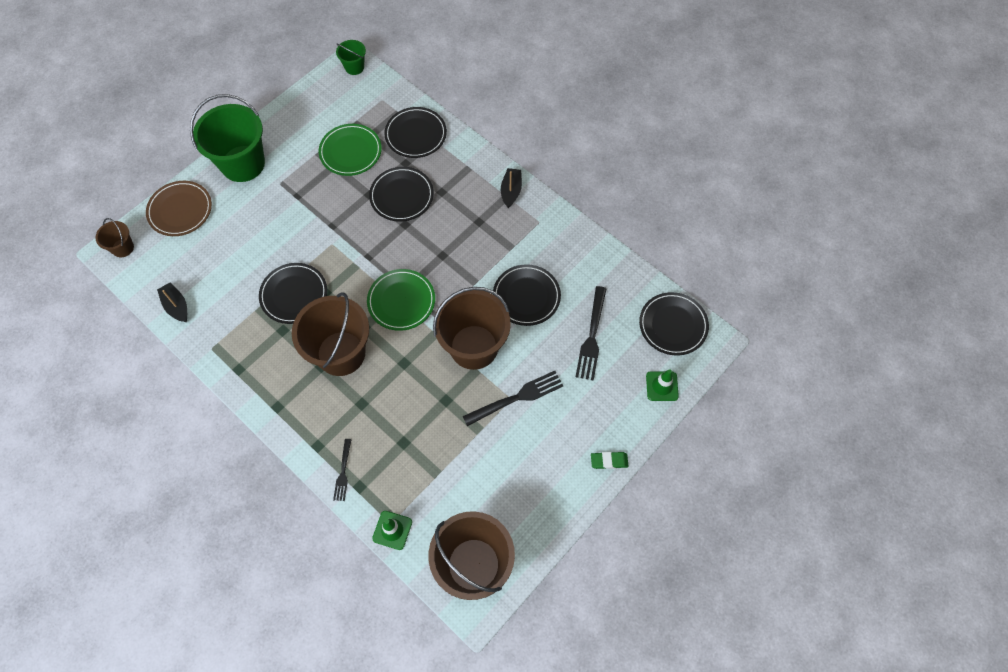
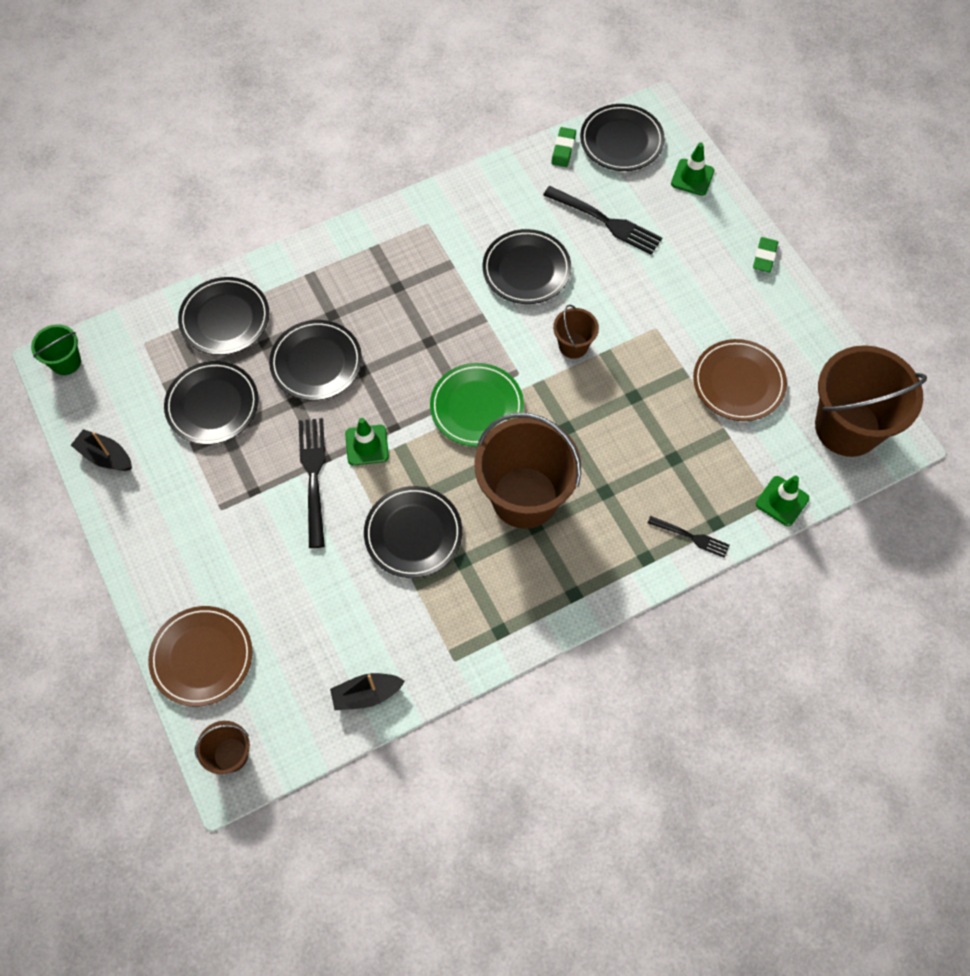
camera: 70 degrees left, 0 degrees up
green bucket [190,94,265,182] -> none
green plate [319,124,382,176] -> black plate [164,361,259,445]
brown bucket [433,287,511,370] -> brown bucket [553,305,599,359], size x0.47
black fork [463,371,563,426] -> black fork moved to [298,418,325,548]
black boat [501,168,522,208] -> black boat moved to [71,429,132,471]
none -> green traffic cone [345,418,389,466]
none -> green eraser [551,127,576,167]
none -> brown plate [693,339,787,421]

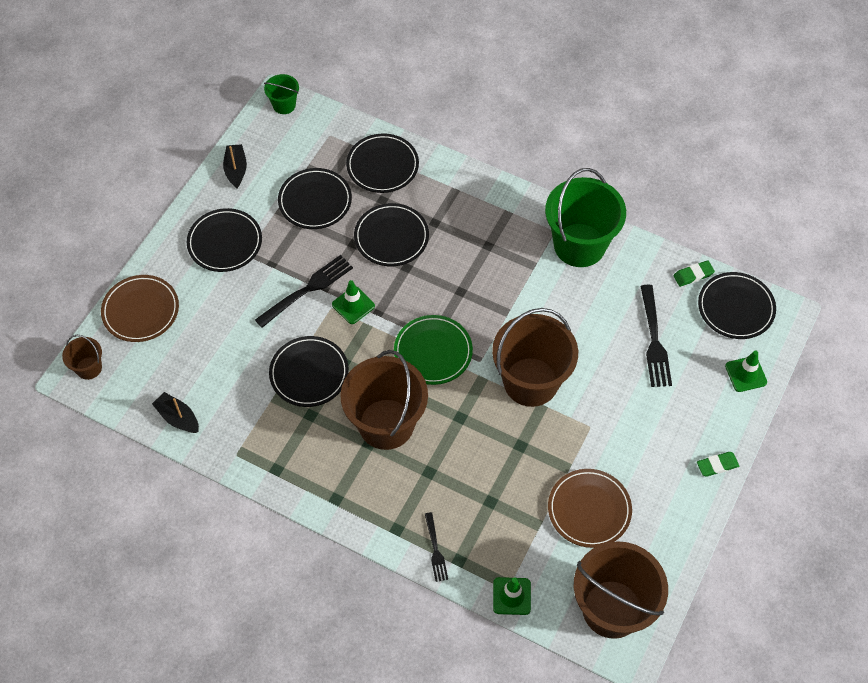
camera: 55 degrees right, 5 degrees down
black plate [483,229,571,304] -> black plate moved to [187,208,262,272]
brown bucket [553,305,599,359] -> brown bucket [492,308,578,407], size x2.13
none -> green bucket [545,168,626,267]

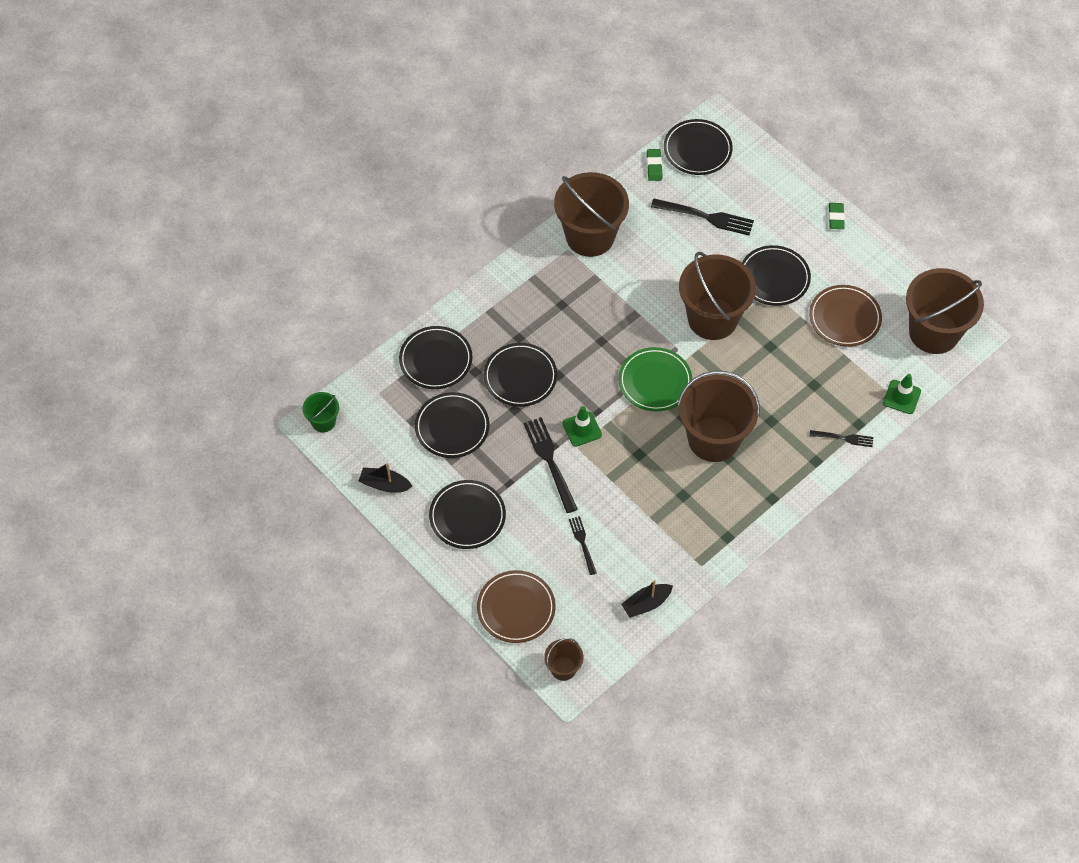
camera: 70 degrees left, 0 degrees up
black plate [269,336,349,407] -> black plate moved to [742,245,811,306]
green bucket [545,168,626,267] -> brown bucket [554,172,629,257]
green traffic cone [725,351,767,392] -> none
none -> black fork [569,516,597,575]

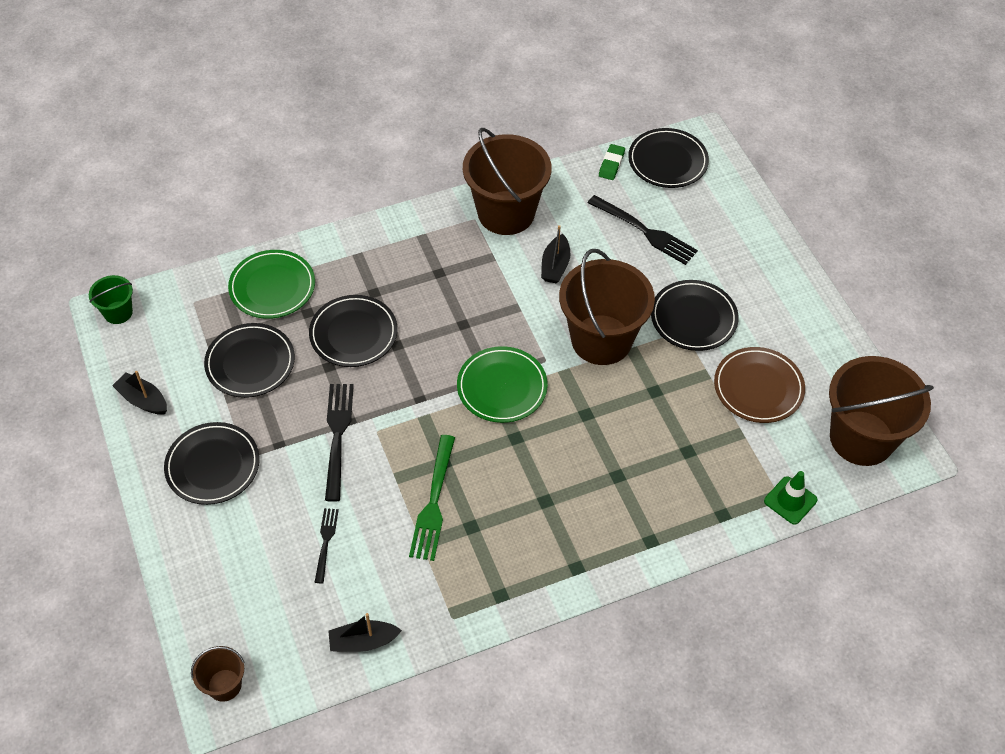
camera: 20 degrees right, 5 degrees down
black plate [399,326,472,389] -> green plate [228,250,315,319]
brown plate [477,570,556,643] -> none
green traffic cone [563,406,602,447] -> none
brown bucket [678,371,760,462] -> none
black fork [810,430,873,447] -> none
green eraser [829,203,845,229] -> none
none -> green fork [409,435,455,561]
none -> black boat [541,225,570,283]

